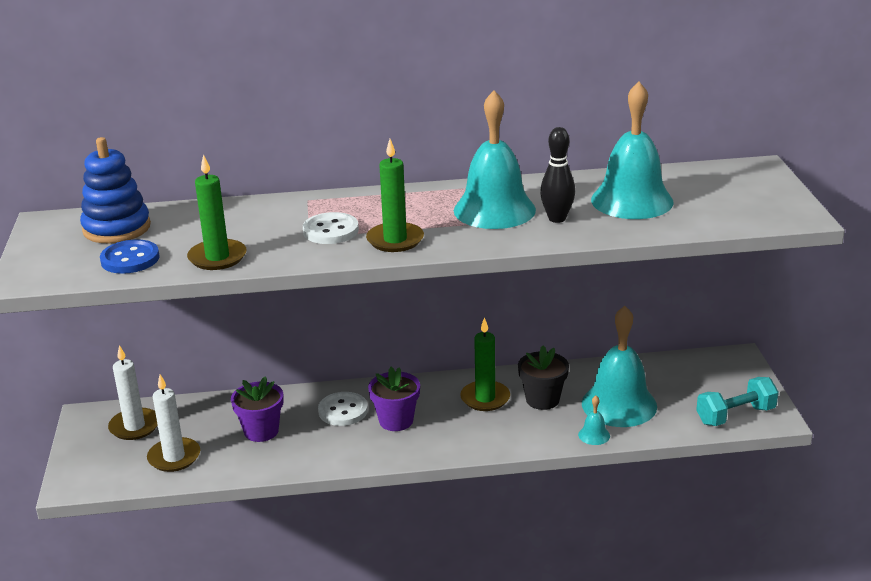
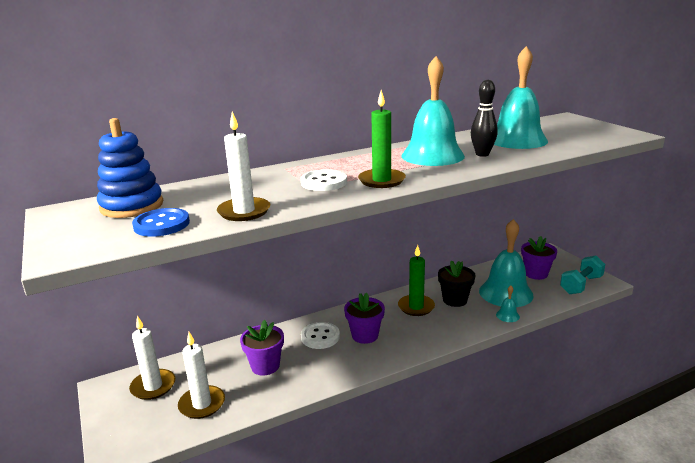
camera: 20 degrees left, 5 degrees down
green candle [187,154,247,270] -> white candle [217,111,270,221]
none -> purple flower pot [521,236,557,280]

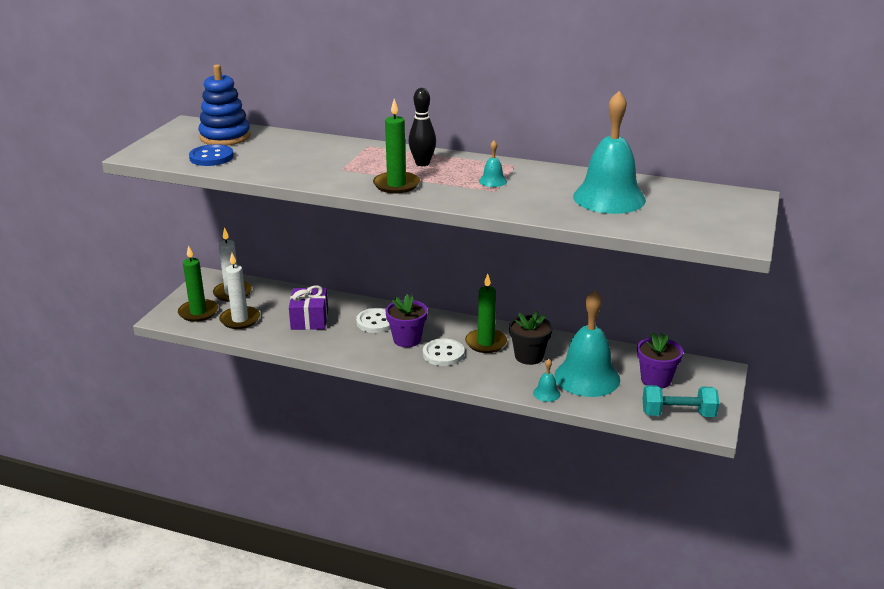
camera: 45 degrees right, 5 degrees up
white candle [217,111,270,221] -> none
purple flower pot [240,320,284,376] -> purple gift [289,285,328,330]
white button [301,169,347,191] -> white button moved to [423,338,464,366]
turquoise bell [401,56,465,166] -> turquoise bell [479,141,507,187], size x0.41
black bowling pin [471,80,498,157] -> black bowling pin moved to [408,88,436,166]
none -> green candle [178,245,218,322]

